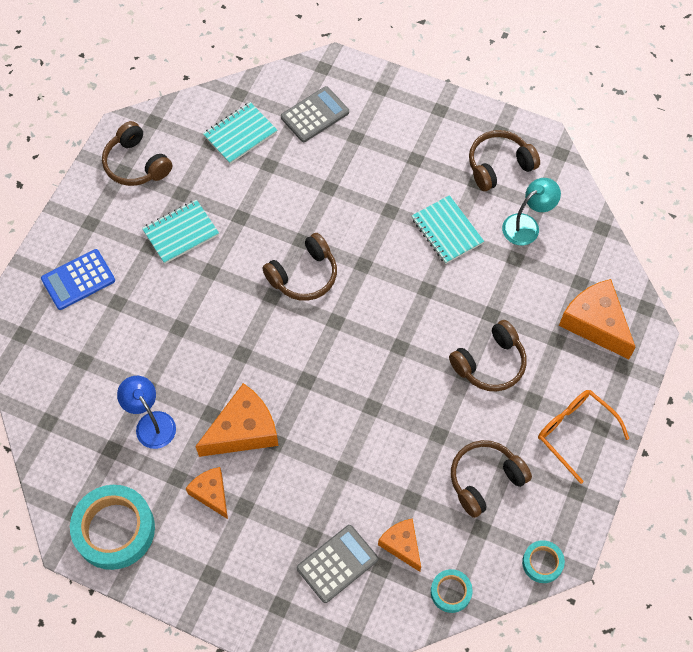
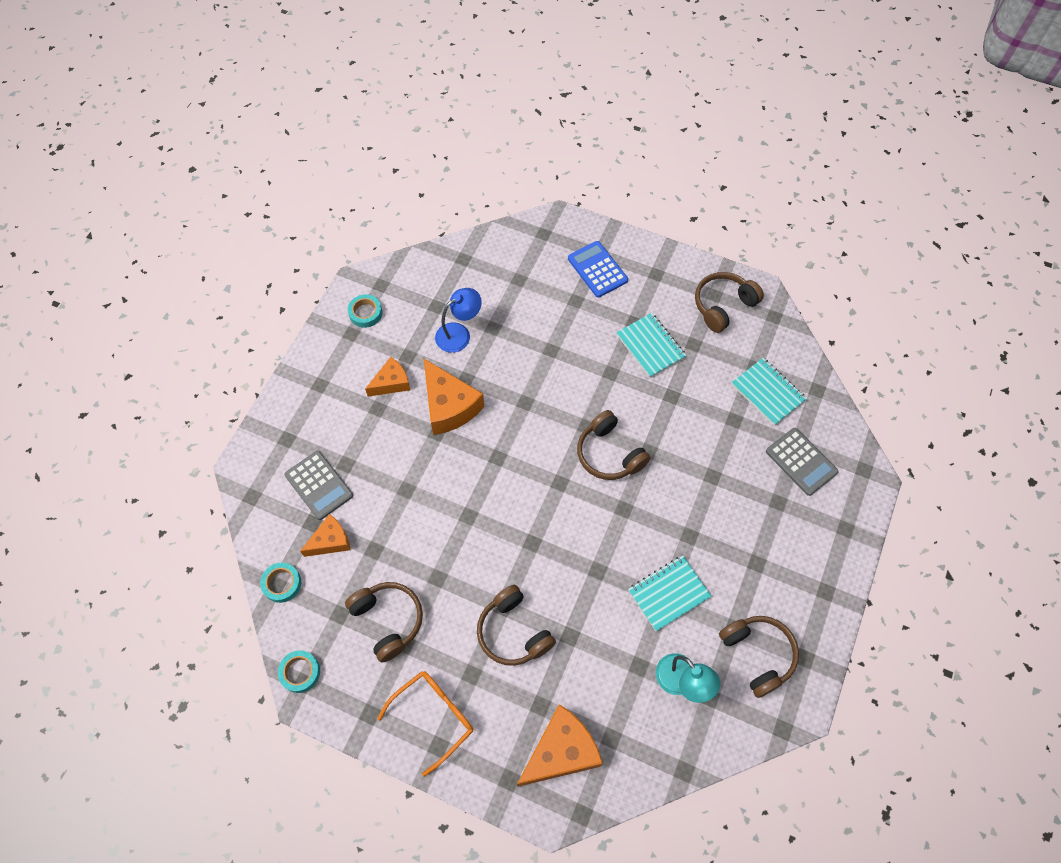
camera: 90 degrees right, 0 degrees up
turquoise tape [70,485,155,570] -> turquoise tape [348,294,382,328], size x0.50

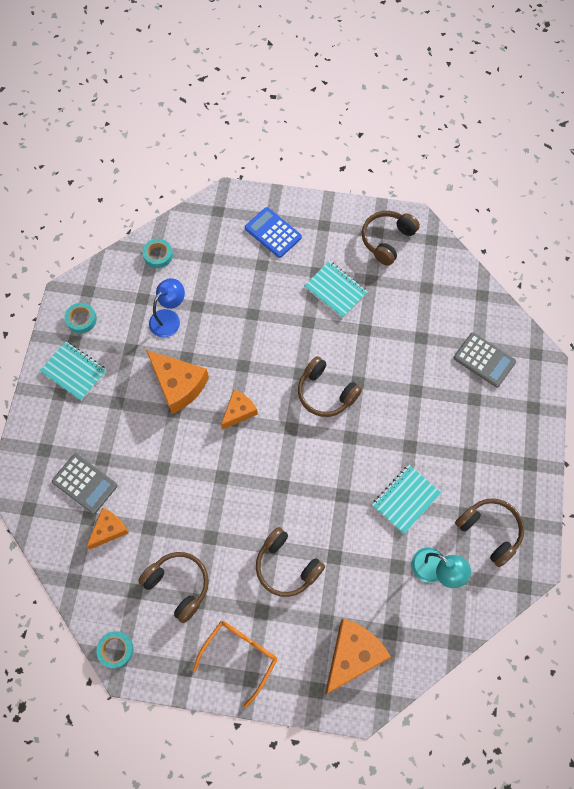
camera: 15 degrees left, 5 degrees up
turquoise tape [260,563,301,603] -> turquoise tape moved to [143,239,173,268]
orange cheese [365,357,410,397] -> orange cheese moved to [221,390,258,430]
turquoise notebook [731,358,807,426] -> turquoise notebook moved to [40,341,107,401]

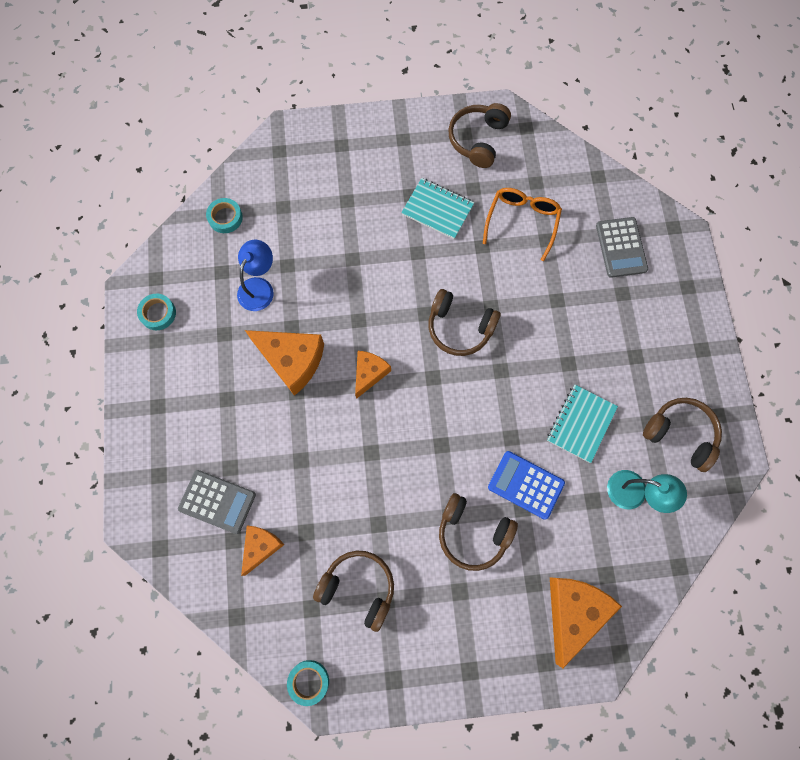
camera: 15 degrees left, 5 degrees up
turquoise notebook [40,341,107,401] -> none
orange glasses [193,621,277,708] -> orange glasses moved to [483,188,562,261]
blue calculator [245,207,302,258] -> blue calculator moved to [488,451,565,520]
grey calculator [454,332,516,387] -> grey calculator turned 60 degrees clockwise [596,217,648,278]

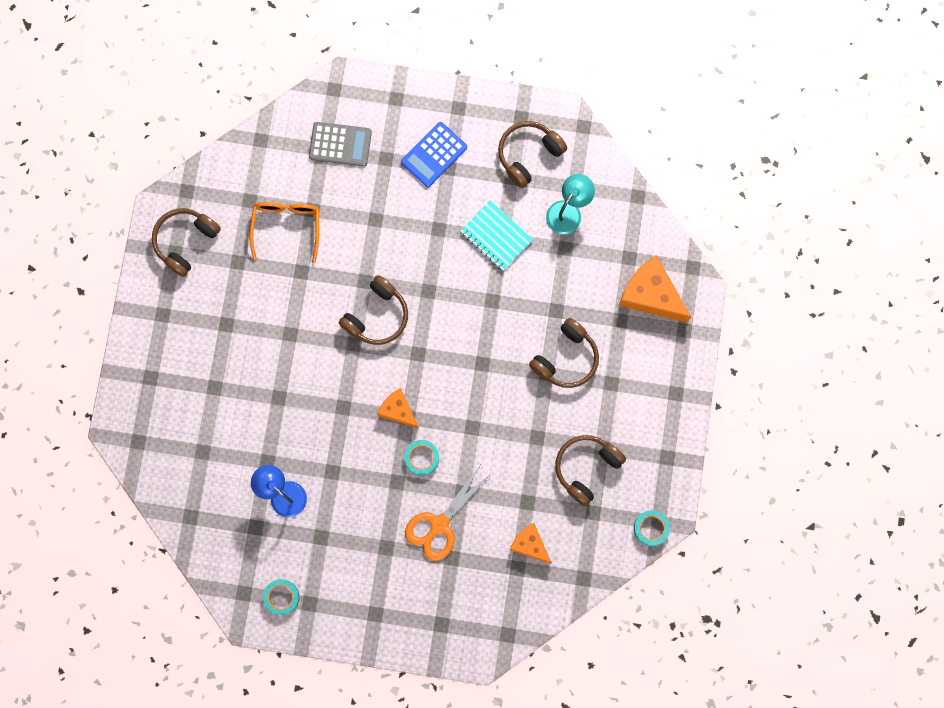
camera: 75 degrees left, 5 degrees up
grey calculator [178,470,256,534] -> none
turquoise tape [206,198,243,233] -> turquoise tape moved to [404,440,439,476]
orange cheese [245,330,324,396] -> none
turquoise notebook [401,178,474,239] -> none
brown headphones [448,103,511,168] -> brown headphones turned 90 degrees clockwise [152,208,221,277]
orange glasses [483,188,562,261] -> orange glasses turned 60 degrees clockwise [250,202,319,263]
blue calculator [488,451,565,520] -> blue calculator moved to [401,122,467,187]
none -> orange scissors [405,466,492,561]

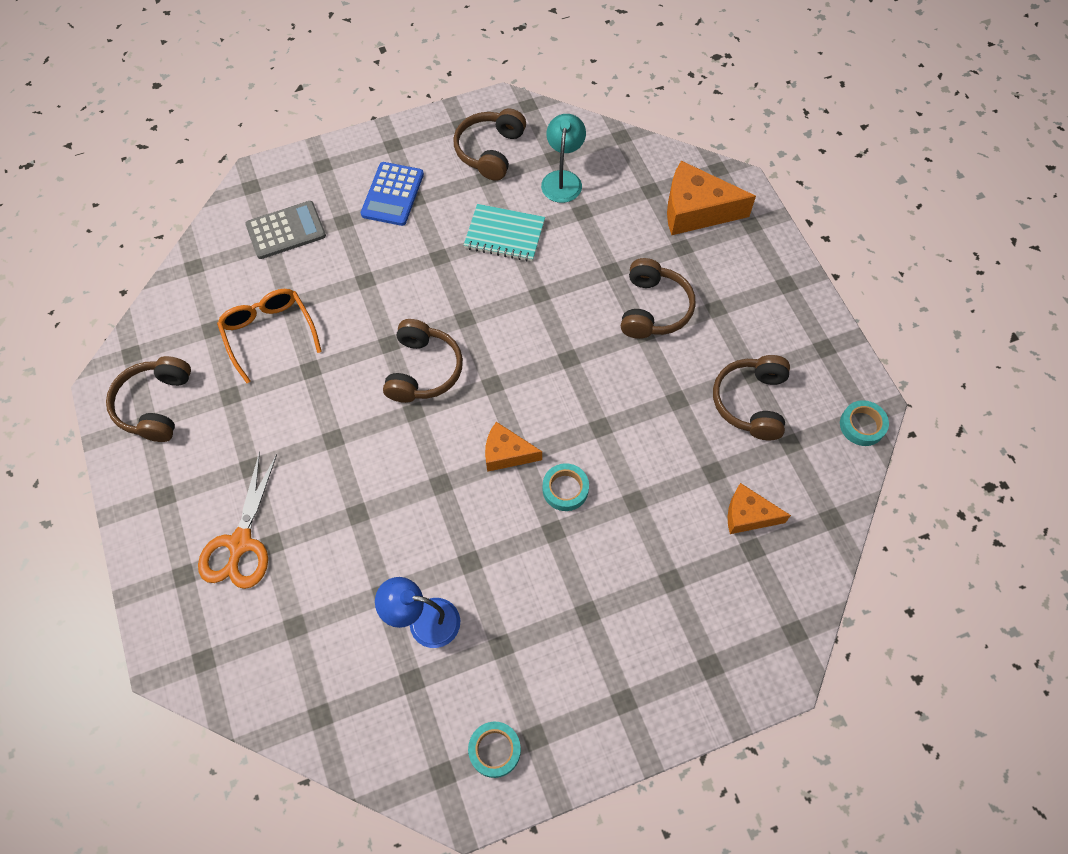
camera: 30 degrees left, 15 degrees down
orange scissors [405,466,492,561] -> orange scissors moved to [198,452,277,589]

